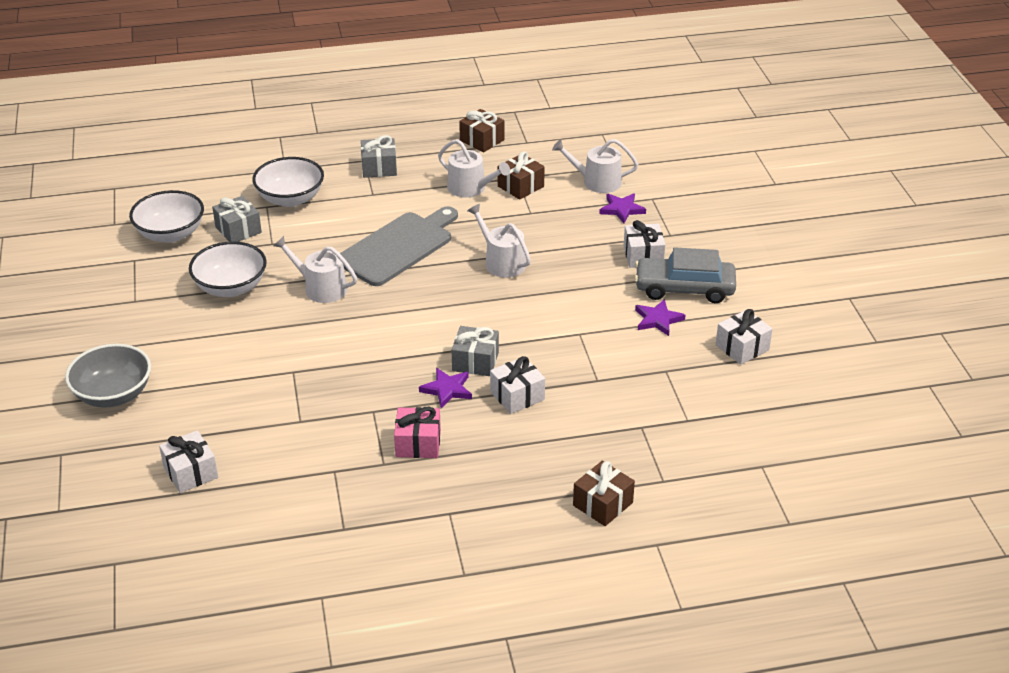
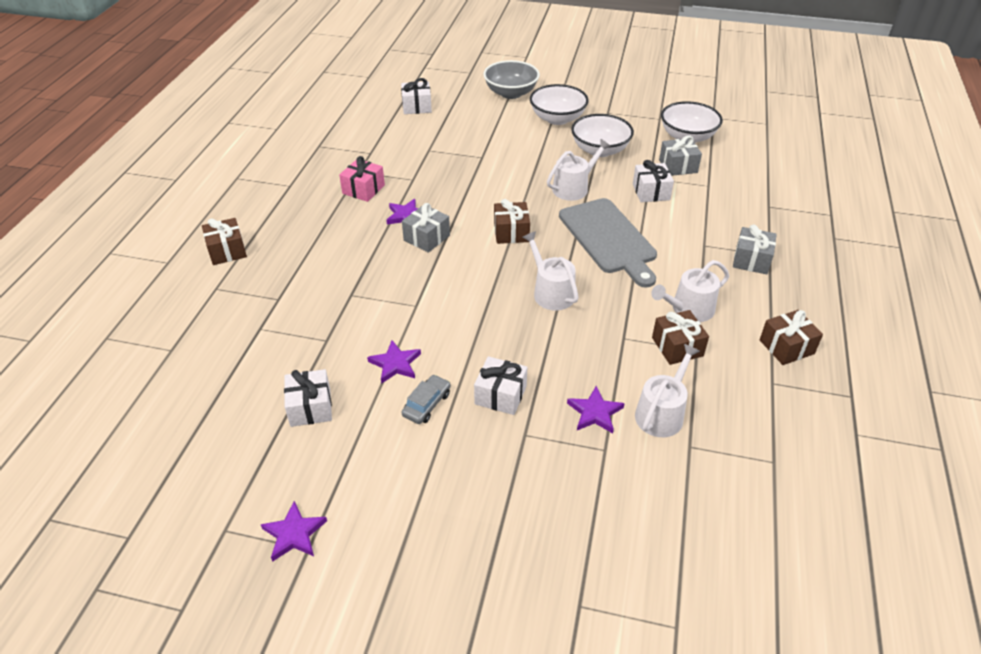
camera: 115 degrees right, 5 degrees up
white bowl [252,157,324,207] -> white bowl moved to [530,84,589,125]
white watering can [467,204,531,278] -> white watering can turned 105 degrees counterclockwise [523,231,579,311]
white gift [490,356,545,414] -> white gift moved to [633,160,674,202]
grey car [635,247,736,303] -> grey car [401,374,451,424], size x0.52
none -> purple star [260,501,327,562]
none -> brown gift [494,199,530,244]

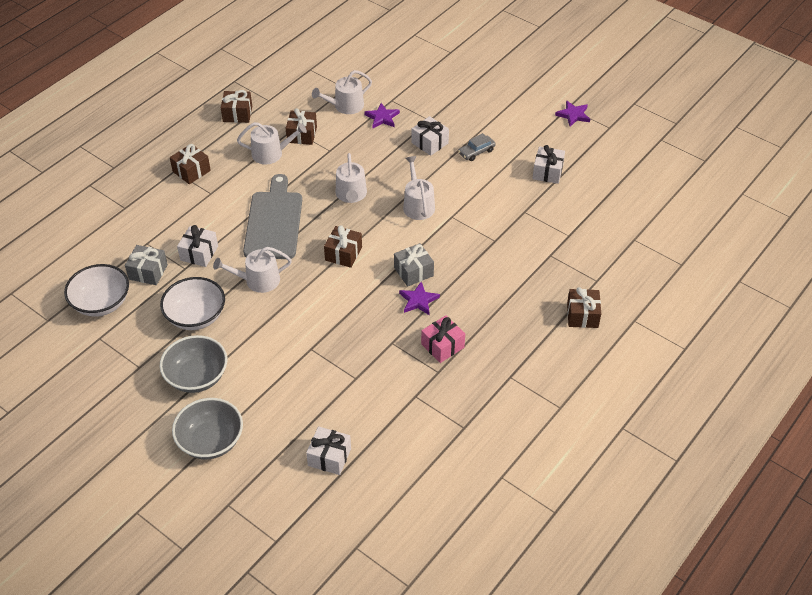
camera: 155 degrees left, 5 degrees up
purple star [367,340,421,384] -> none
white bowl [530,84,589,125] -> grey bowl [160,335,227,393]
grey gift [733,225,777,274] -> brown gift [170,144,211,184]
none -> white watering can [403,156,435,220]

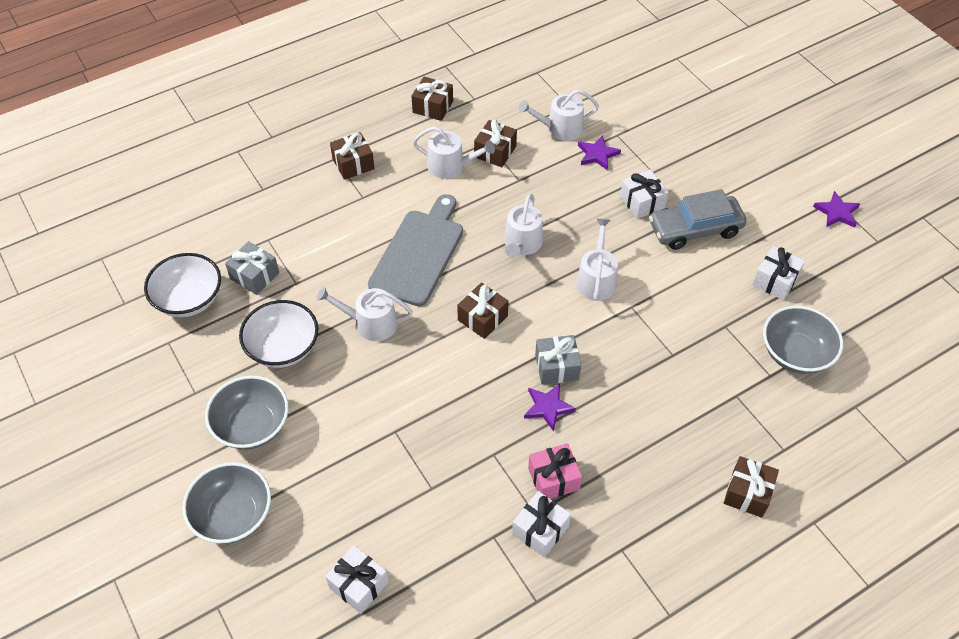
camera: 20 degrees right, 5 degrees up
white gift [177,225,218,267] -> white gift moved to [512,491,571,557]
grey car [458,133,496,161] -> grey car [649,189,747,250], size x1.92
none -> grey bowl [763,306,843,374]

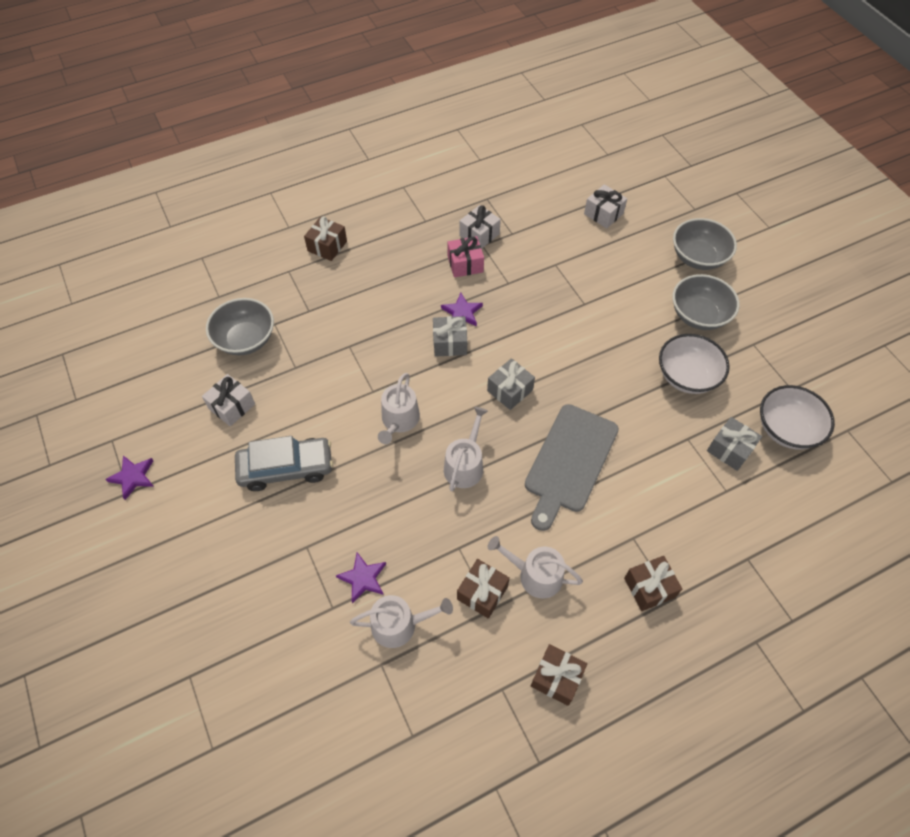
camera: 175 degrees left, 5 degrees up
white watering can [317,287,413,341] -> none
brown gift [457,282,509,339] -> grey gift [487,358,535,410]
white gift [620,170,668,219] -> none

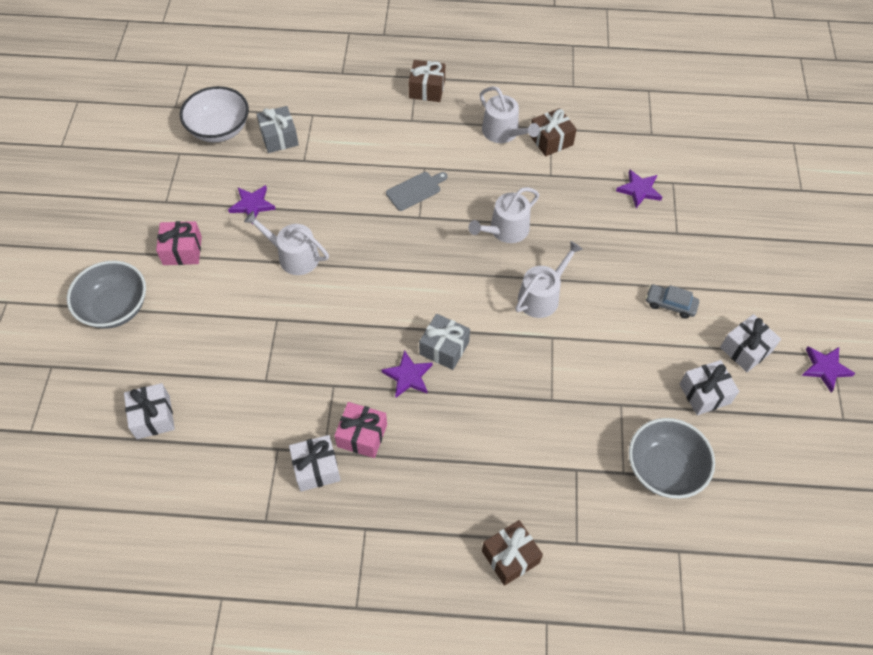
camera: 150 degrees left, 0 degrees up
grey car [235,436,333,491] -> grey car [646,285,699,319], size x0.52
white watering can [350,595,453,648] -> white watering can moved to [244,211,329,275]
grey gift [487,358,535,410] -> none
grey cutting board [525,404,619,531] -> grey cutting board [386,172,447,211], size x0.48
brown gift [531,644,587,706] -> none
white bowl [659,334,730,394] -> purple star [228,185,276,225]
grey bowl [672,274,740,330] -> pink gift [156,221,202,265]
none -> white gift [720,314,781,372]

